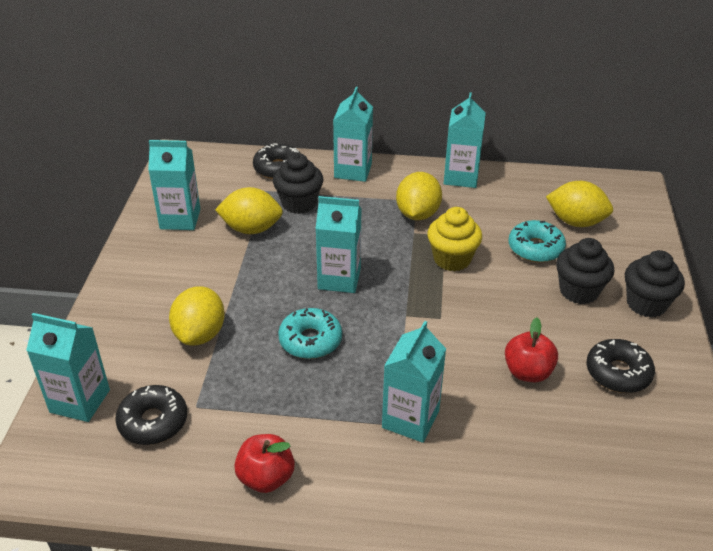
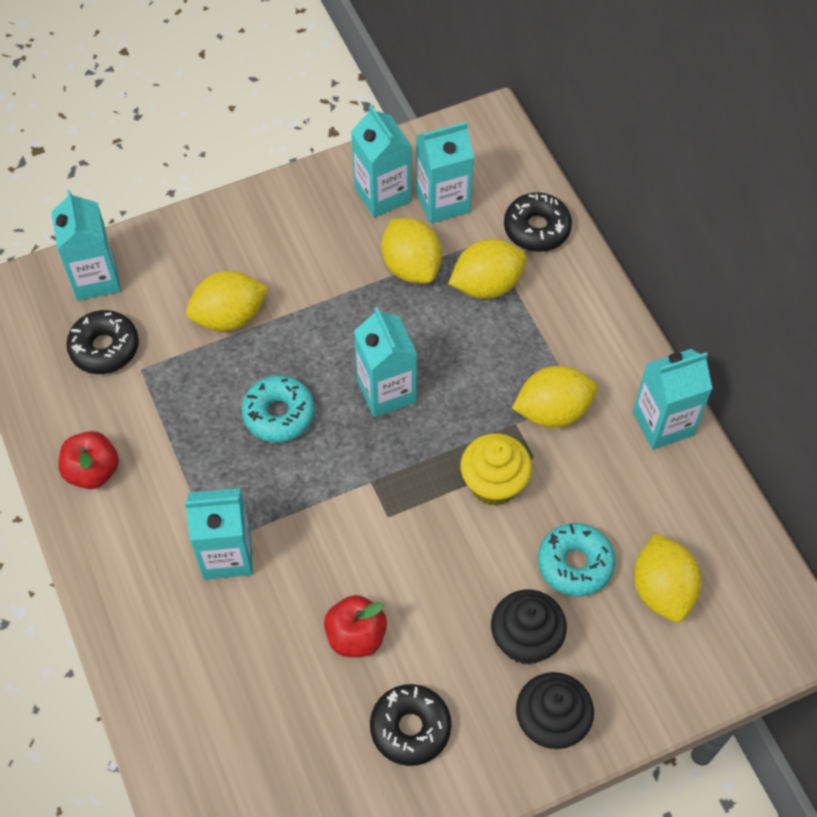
camera: 60 degrees right, 20 degrees up
black cupcake [273,153,324,214] -> yellow lemon [448,239,527,299]
turquoise carton [333,87,373,182] -> turquoise carton moved to [416,122,474,224]

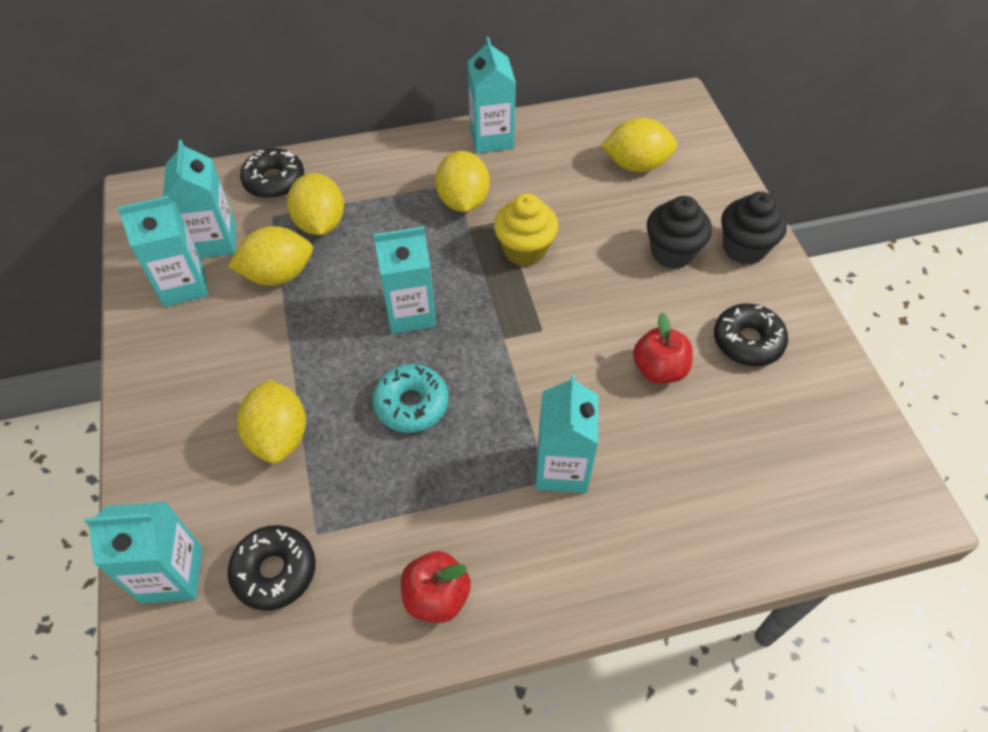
camera: 80 degrees left, 5 degrees down
turquoise donut [538,523,615,597] -> none

